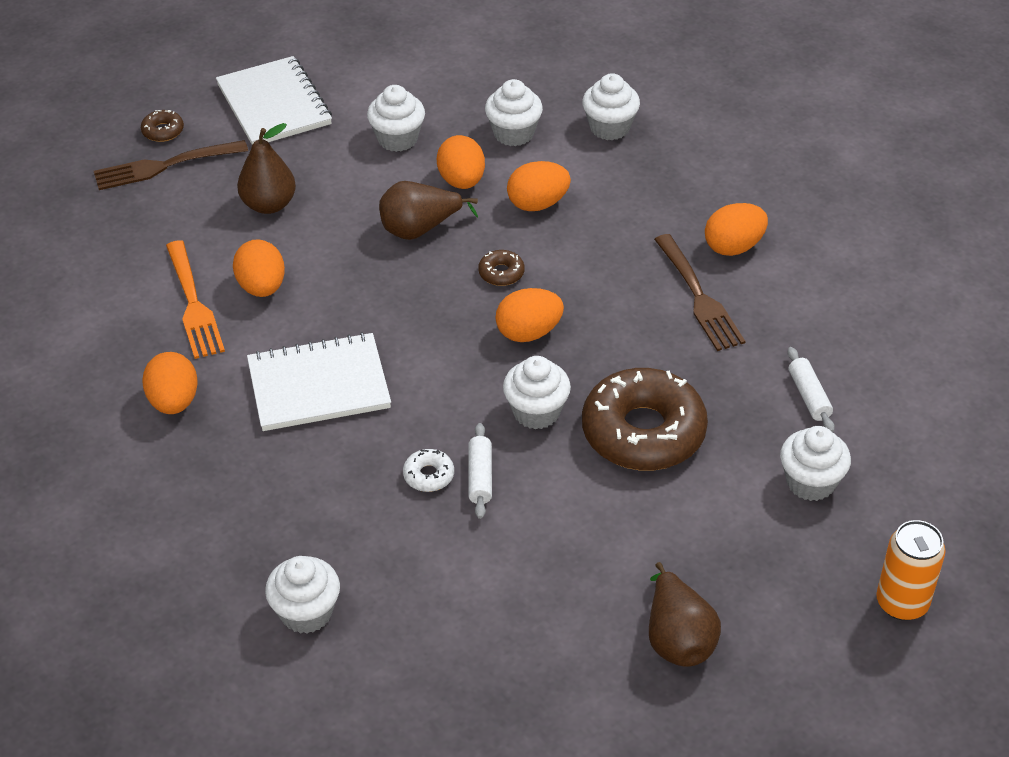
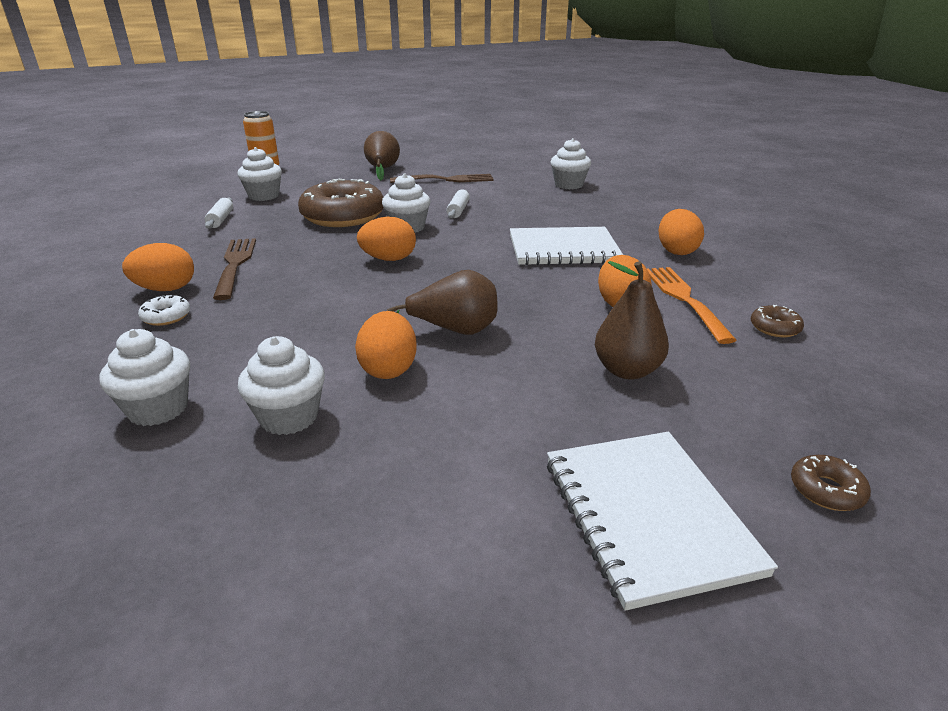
camera: 170 degrees left, 15 degrees down
brown fork [94,140,248,190] -> brown fork moved to [390,174,494,183]
white cupcake [367,85,425,152] -> none
white donut [403,449,454,492] -> white donut moved to [138,295,190,326]
brown donut [478,250,525,286] -> brown donut moved to [751,305,804,337]
orange egg [507,161,571,211] -> none

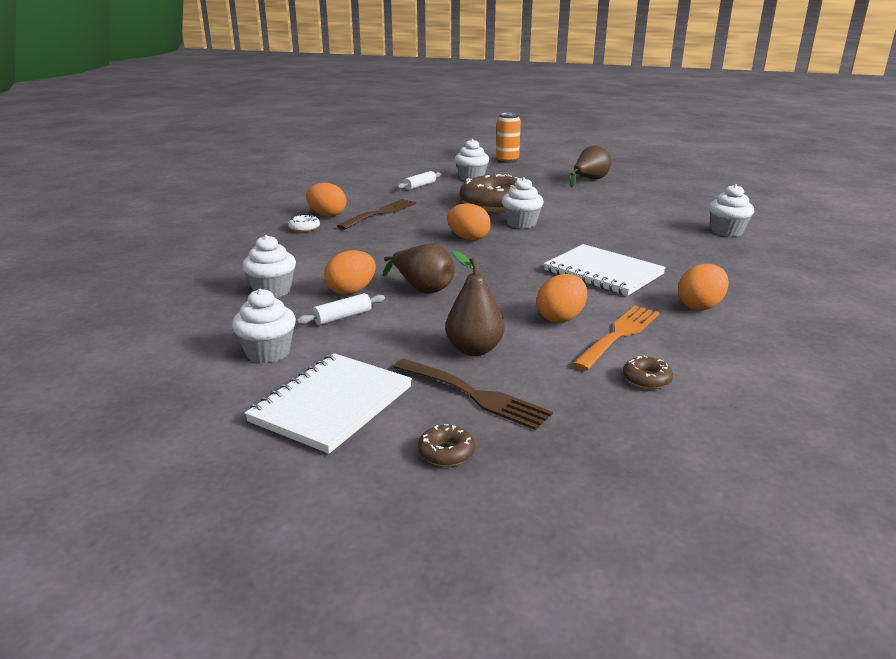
camera: 45 degrees right, 5 degrees down
white cupcake [99,329,190,426] -> white cupcake moved to [232,289,296,363]
brown fork [390,174,494,183] -> brown fork moved to [393,359,553,430]
white rolling pin [447,189,470,219] -> white rolling pin moved to [297,293,385,325]

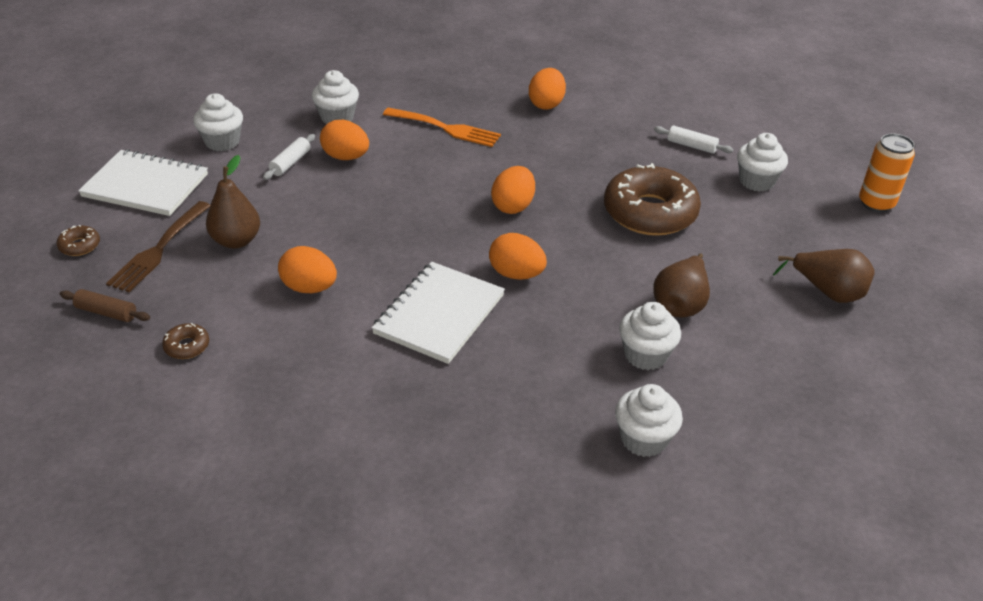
camera: 75 degrees right, 15 degrees up
white donut [288,214,320,232] -> none
white rolling pin [297,293,385,325] -> white rolling pin turned 75 degrees clockwise [263,134,315,180]
brown fork [337,199,416,230] -> none
brown pear [383,243,455,294] -> brown pear moved to [653,254,710,317]
white cupcake [502,177,544,229] -> white cupcake moved to [619,302,681,370]
orange fork [572,306,660,371] -> orange fork moved to [383,107,501,147]
orange egg [678,264,729,310] -> orange egg moved to [489,233,547,280]
none -> brown rolling pin [60,289,150,322]

